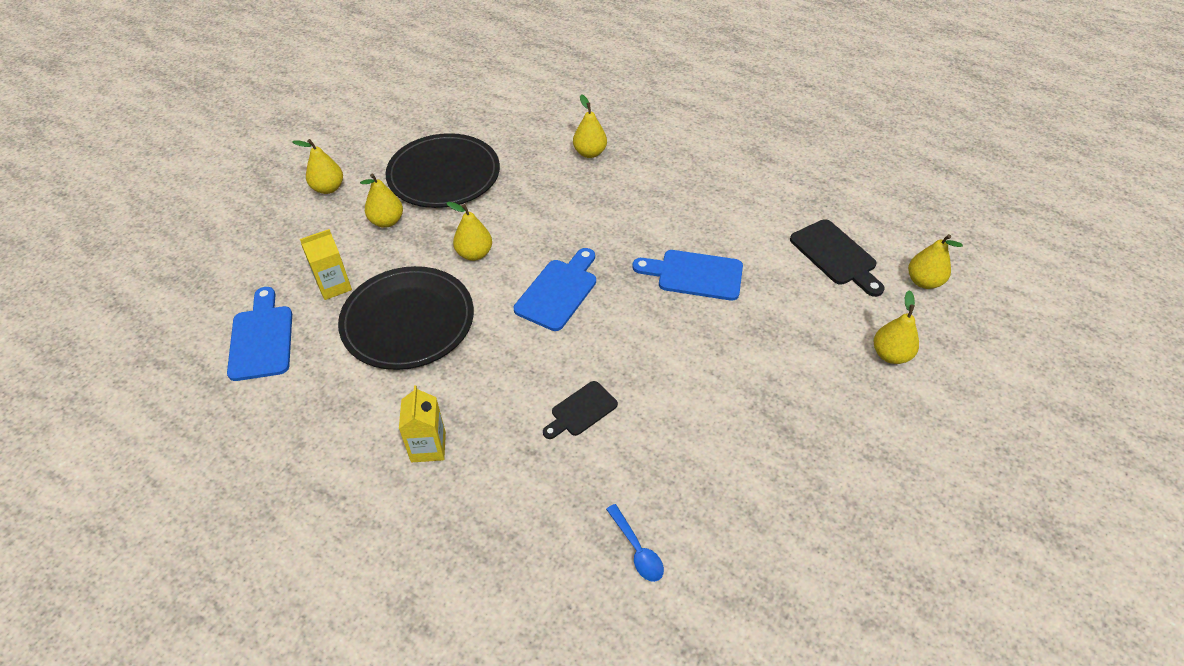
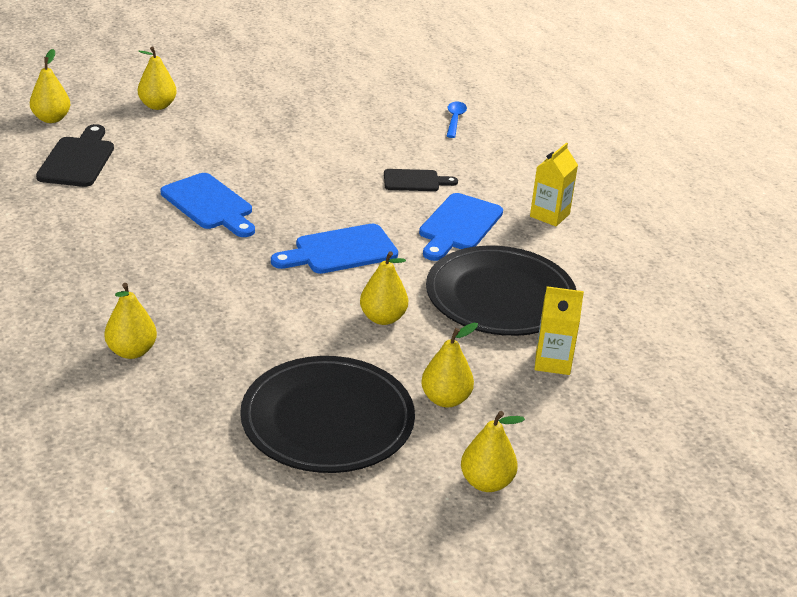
camera: 145 degrees left, 15 degrees down
blue cutting board [227,287,292,381] -> blue cutting board moved to [419,193,503,261]

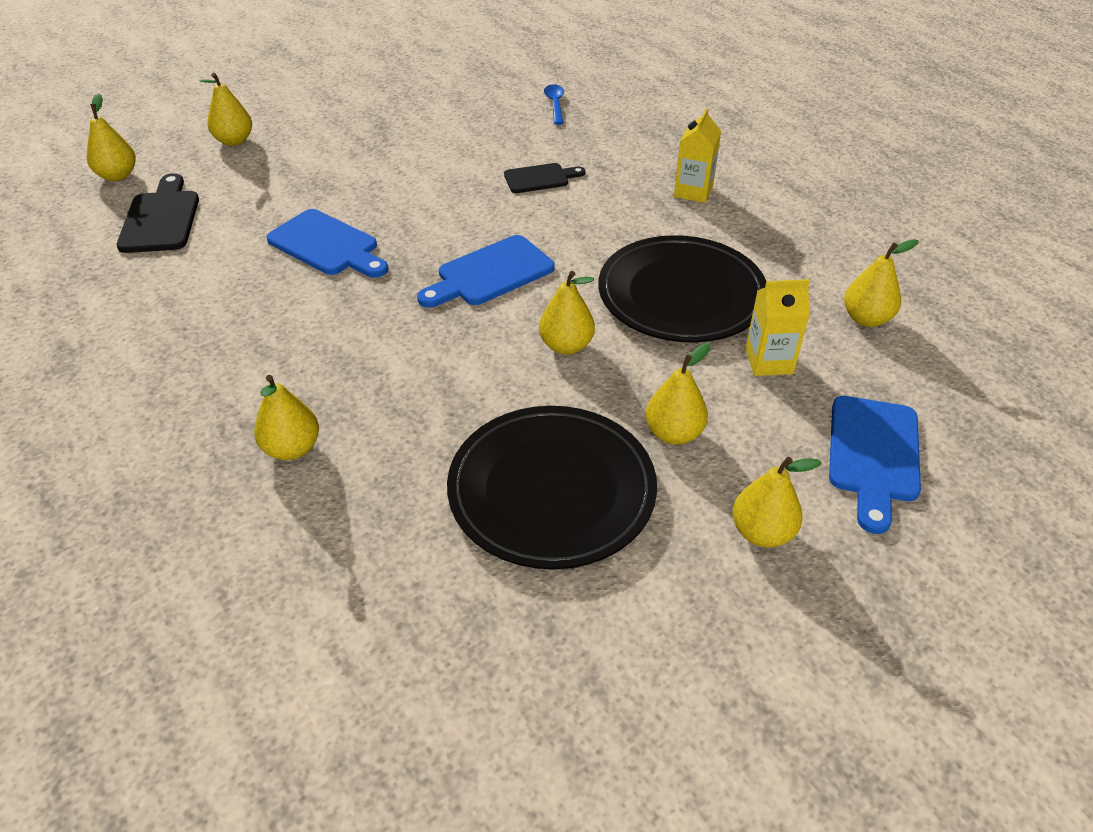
camera: 10 degrees left, 10 degrees up
blue cutting board [419,193,503,261] -> blue cutting board moved to [829,396,921,534]
none -> yellow pear [844,239,919,327]

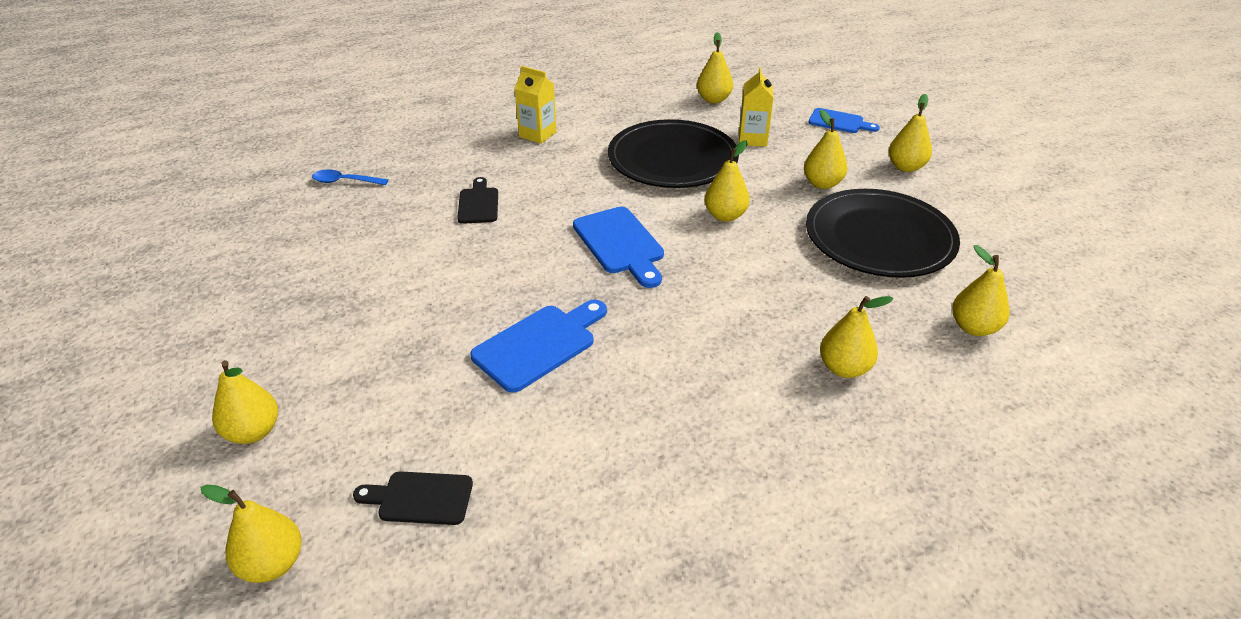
camera: 80 degrees left, 5 degrees down
black cutting board [117,173,199,253] -> black cutting board [353,471,473,525], size x0.65
blue cutting board [829,396,921,534] -> blue cutting board [808,108,880,133], size x0.65
none -> yellow pear [952,245,1010,336]

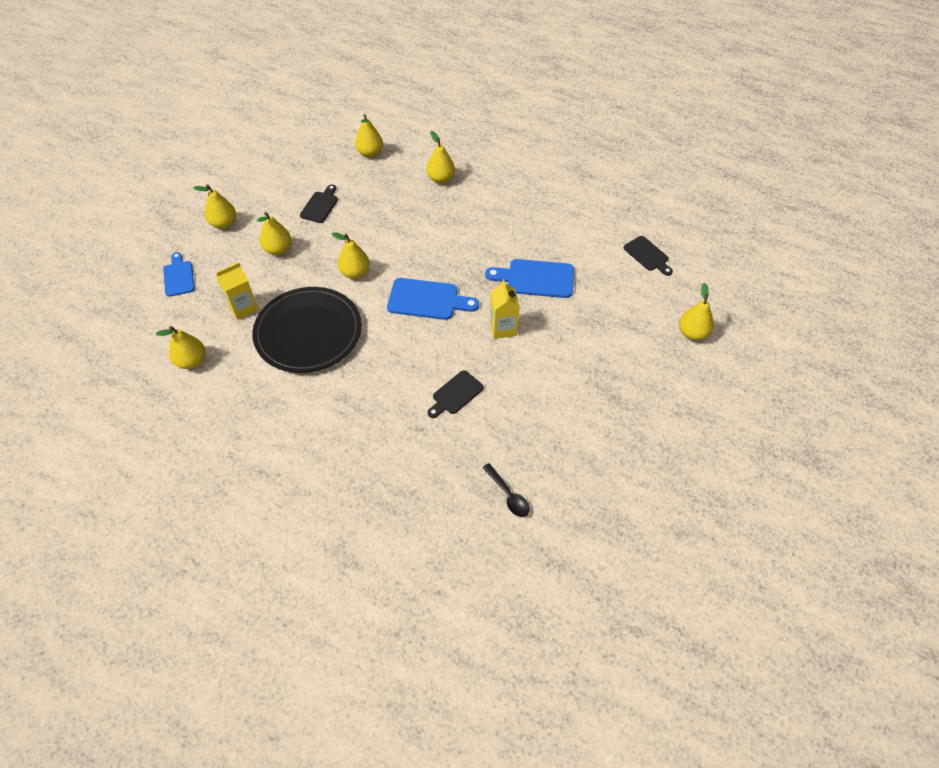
camera: 130 degrees left, 15 degrees up
yellow pear [201,485,302,583] -> none
blue spoon [312,170,388,185] -> black spoon [482,463,530,517]
yellow carton [514,66,557,144] -> yellow carton moved to [490,279,519,339]
blue cutting board [573,207,664,288] -> blue cutting board turned 75 degrees clockwise [387,278,479,320]
black plate [806,189,960,278] -> black cutting board [300,184,338,223]

